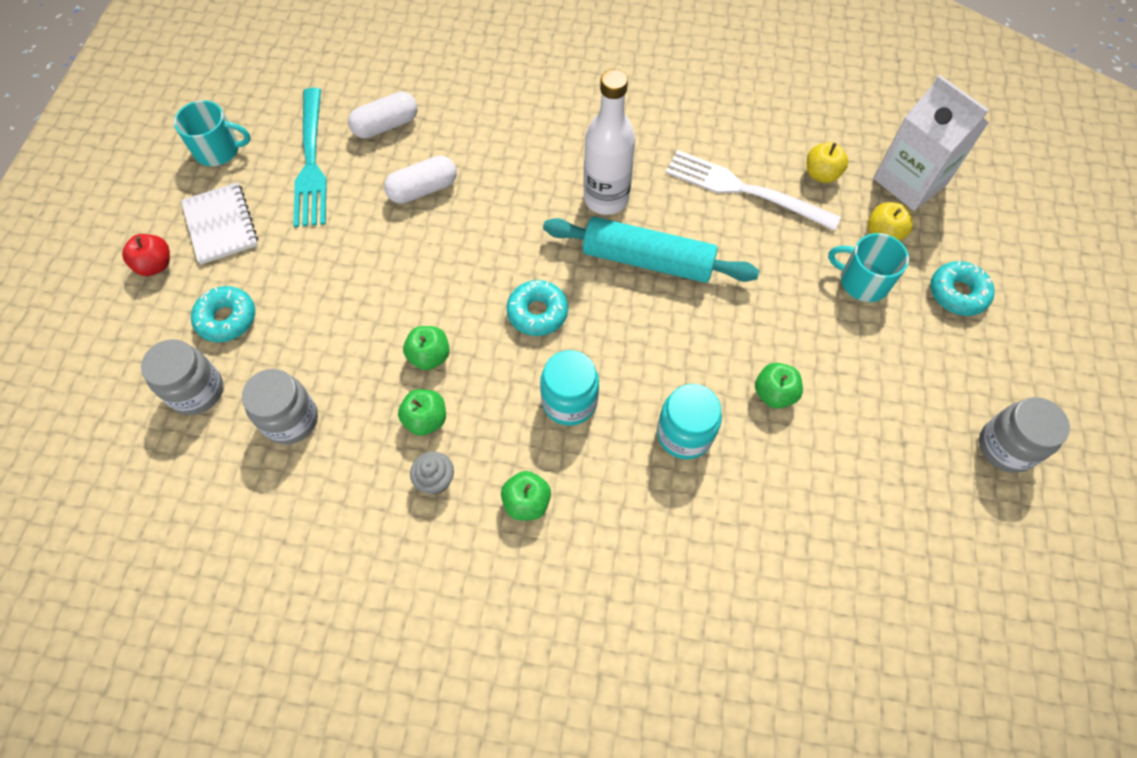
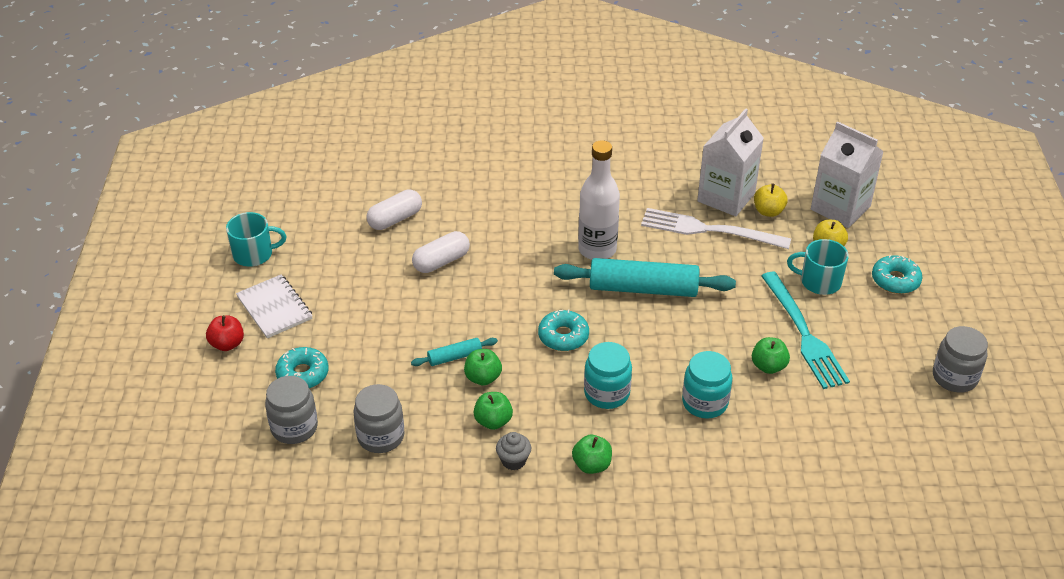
camera: 10 degrees left, 20 degrees down
turquoise fork [293,88,327,227] -> turquoise fork moved to [761,272,850,389]
none -> turquoise rolling pin [411,338,498,366]
none -> white carton [697,108,764,216]

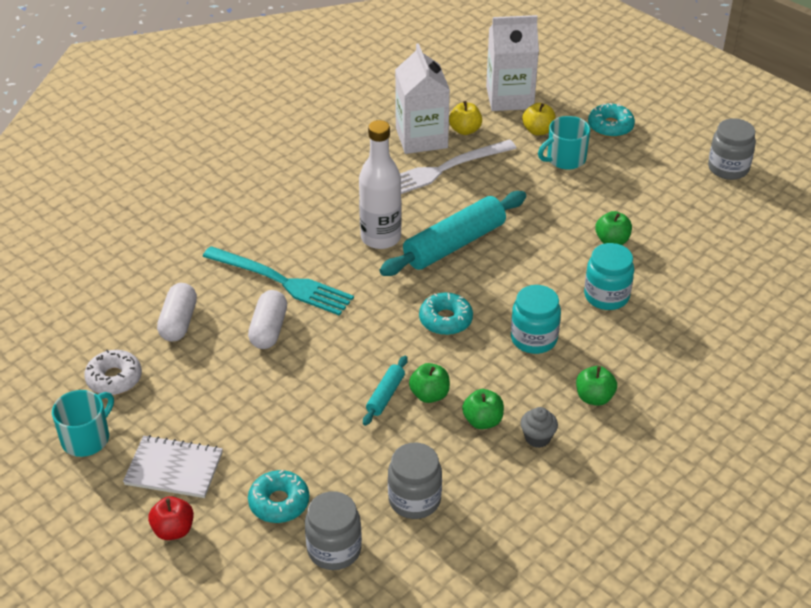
camera: 45 degrees left, 0 degrees up
turquoise fork [761,272,850,389] -> turquoise fork moved to [203,246,354,316]
none -> white donut [84,349,142,395]

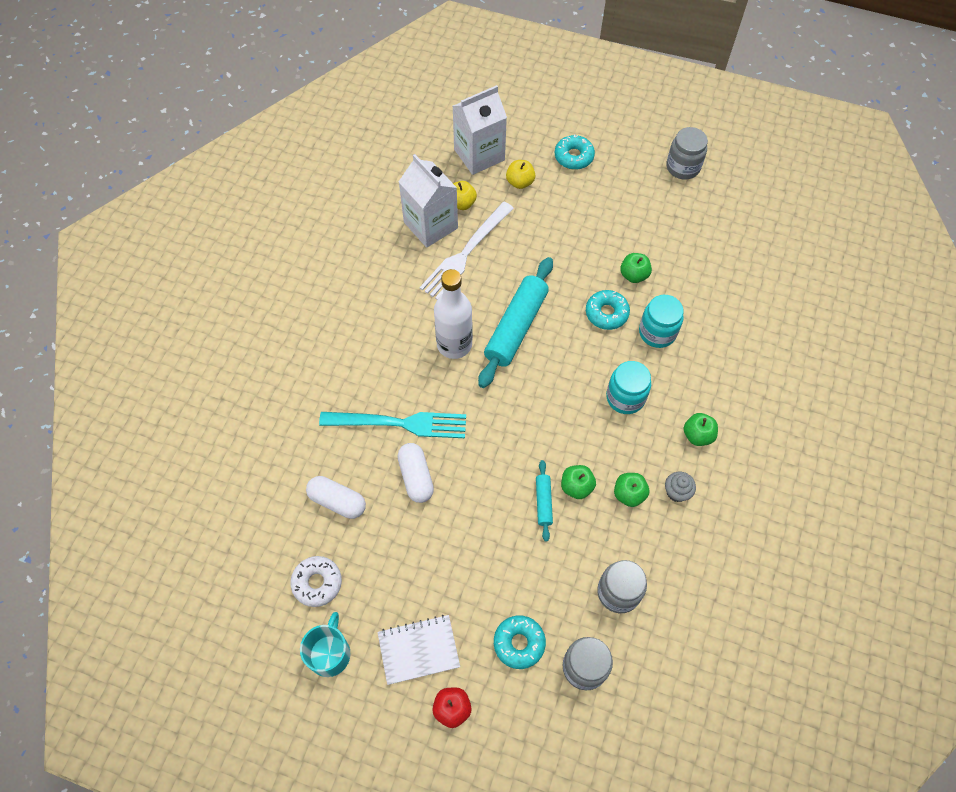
camera: 25 degrees left, 20 degrees up
white capsule [157,283,197,341] -> white capsule turned 45 degrees counterclockwise [306,476,366,519]
turquoise donut [419,292,473,335] -> turquoise donut moved to [586,290,630,330]
turquoise mug [538,116,590,170] -> none

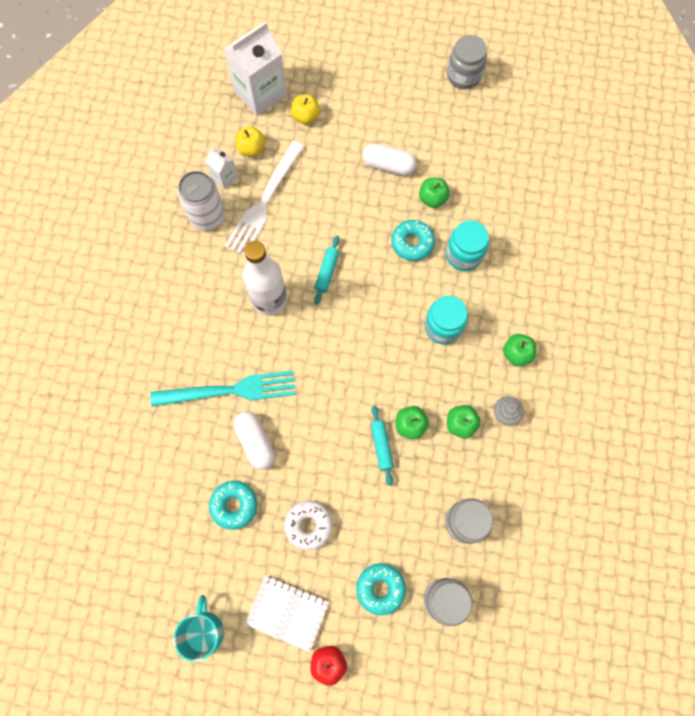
camera: 10 degrees left, 10 degrees up
white donut [290,556,342,607] -> white donut moved to [284,501,333,550]
white capsule [306,476,366,519] -> white capsule moved to [362,143,417,176]
white notebook [377,615,460,685] -> white notebook turned 45 degrees clockwise [245,575,329,652]
white carton [398,154,458,248] -> white carton [205,148,238,189], size x0.49
turquoise rolling pin [478,257,553,388] -> turquoise rolling pin [314,236,340,305], size x0.48
turquoise donut [555,134,595,170] -> turquoise donut moved to [209,481,257,530]
none -> white can [177,171,225,230]

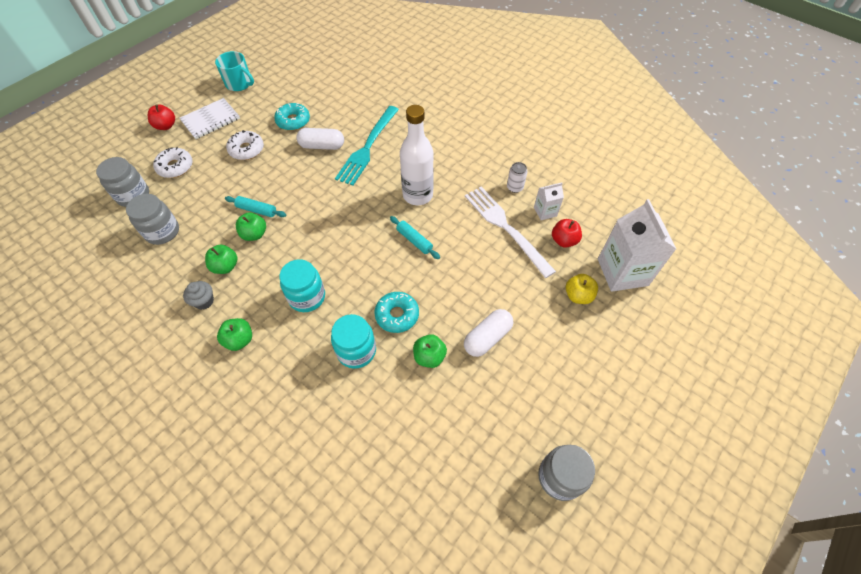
camera: 120 degrees right, 15 degrees down
white can [177,171,225,230] -> white can [507,162,528,193], size x0.52
yellow apple [235,126,265,157] -> red apple [552,219,582,248]
turquoise donut [356,563,406,615] -> white donut [153,147,193,178]

